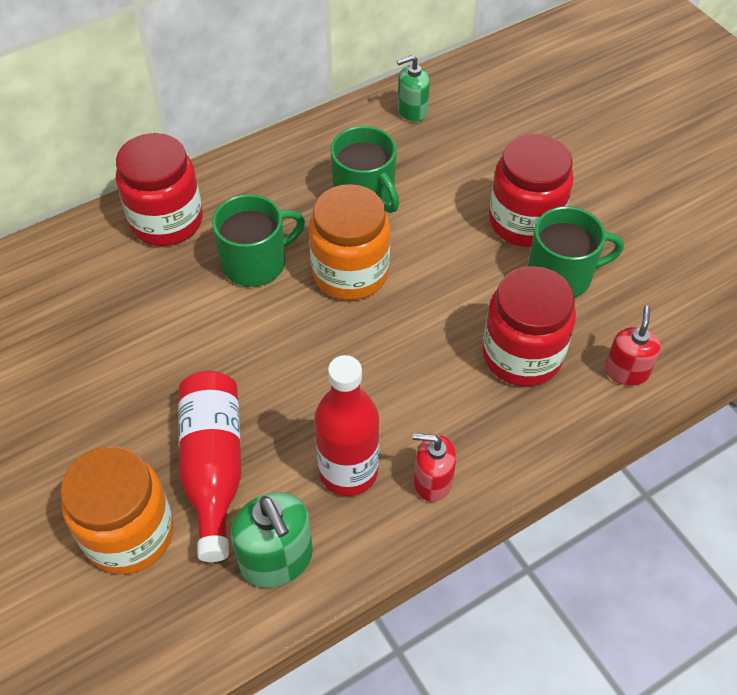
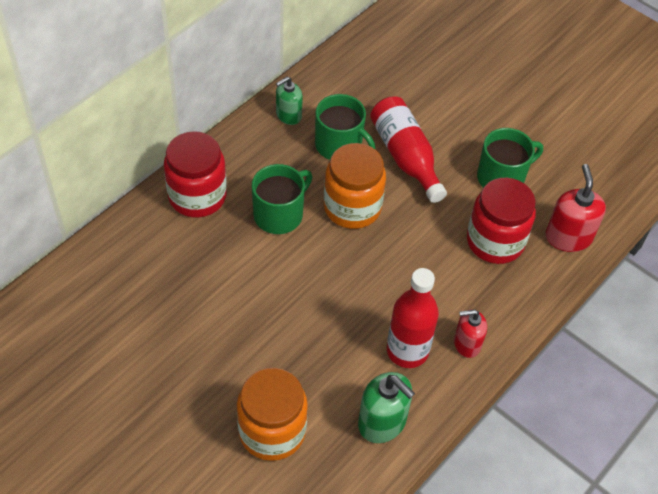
camera: 20 degrees left, 0 degrees up
red bottle [178,371,242,562] -> red bottle moved to [370,96,447,203]
green soap dispenser [397,55,430,122] -> green soap dispenser moved to [276,76,303,125]
red jar [489,134,574,247] -> none
red soap dispenser [605,306,661,386] -> red soap dispenser [546,164,606,252], size x1.50

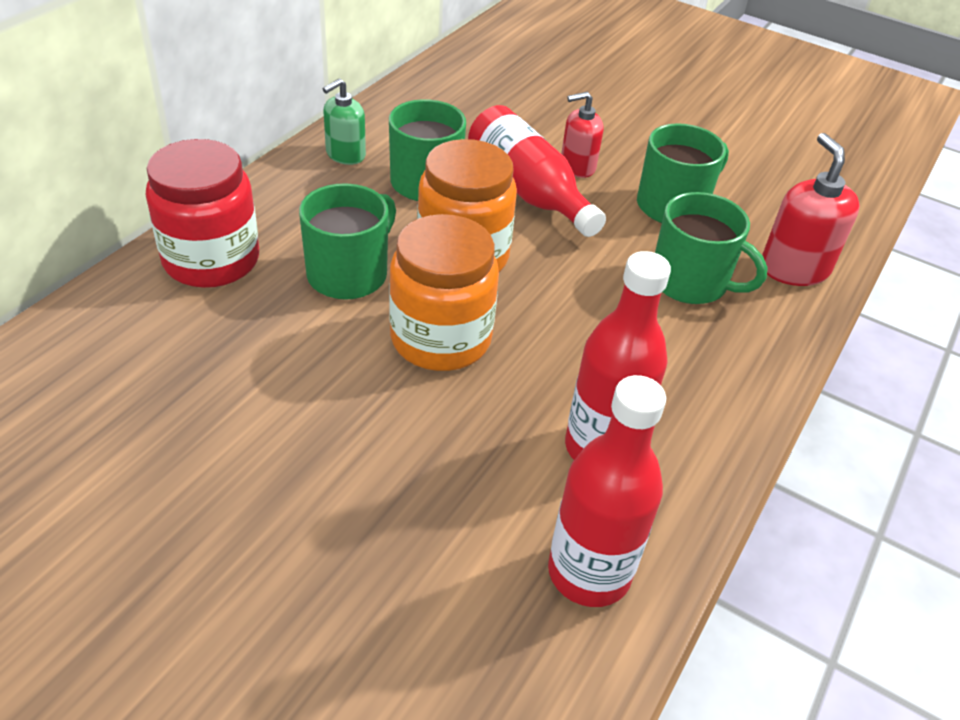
camera: 10 degrees left, 10 degrees down
orange jar [237,368,308,461] -> orange jar moved to [389,214,499,371]
green soap dispenser [358,372,415,443] -> red bottle [548,375,666,607]
red soap dispenser [454,309,487,358] -> red soap dispenser moved to [561,92,603,178]
red jar [467,178,536,264] -> green mug [655,192,768,304]

